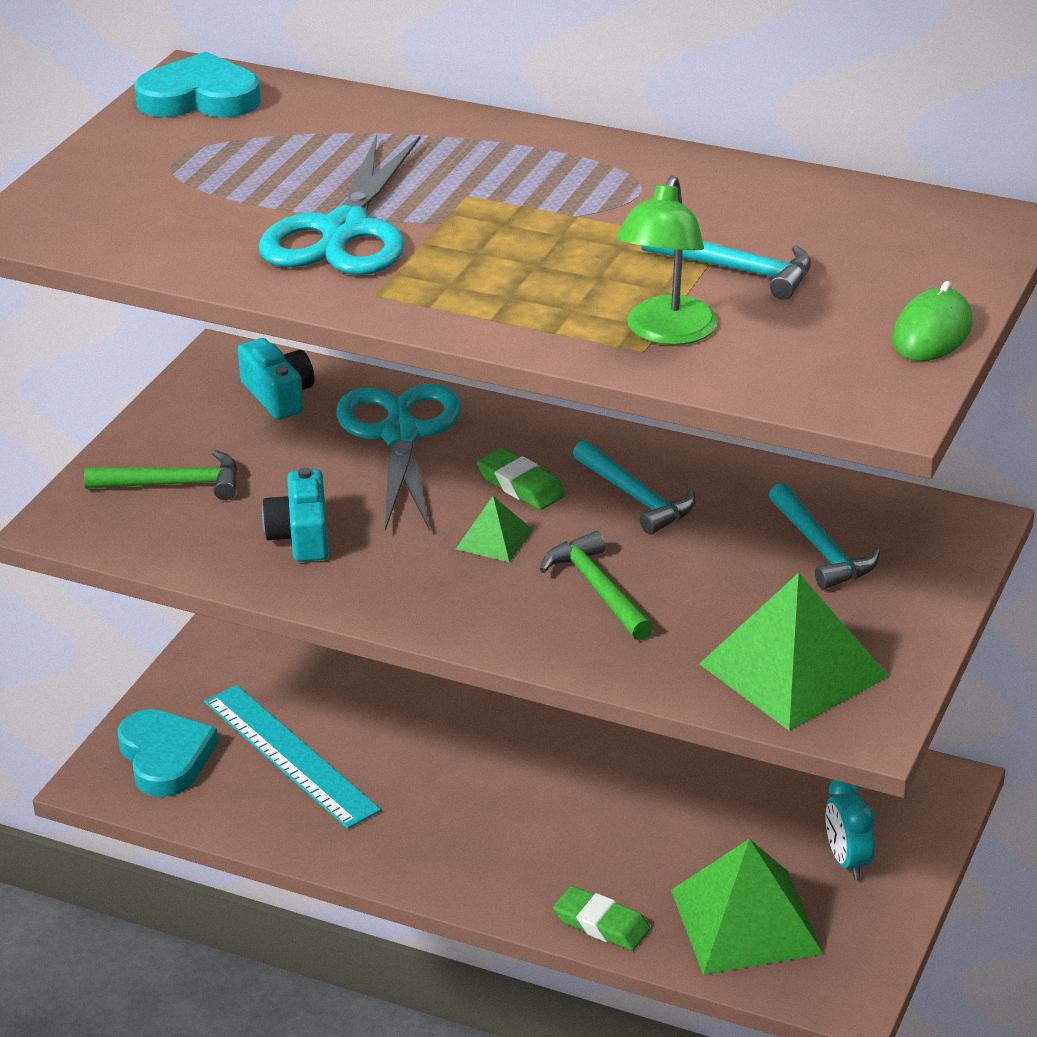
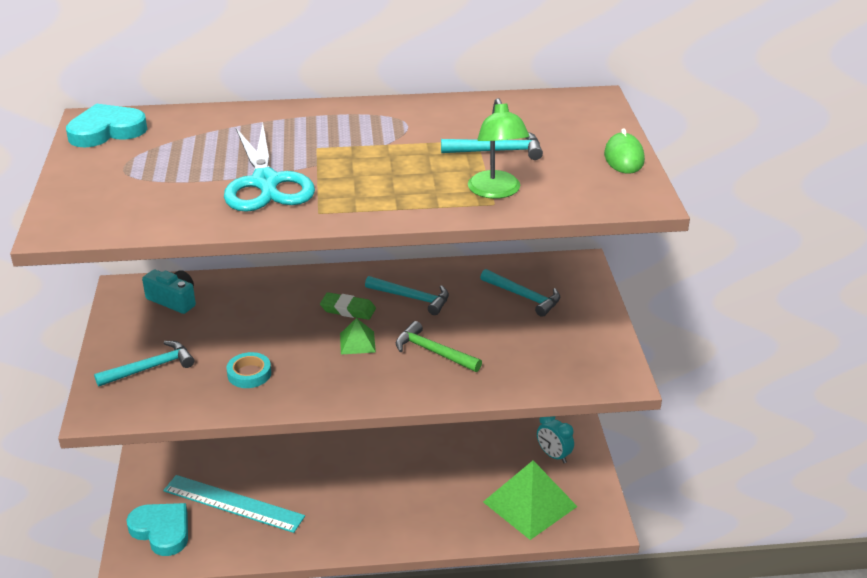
camera: 30 degrees left, 0 degrees up
green hammer [84,450,237,500] -> turquoise hammer [94,341,194,387]
turquoise camera [262,468,329,562] -> turquoise tape [226,352,271,388]
turquoise scissors [336,384,461,531] -> none
green eraser [553,886,651,951] -> none
green pyramid [700,573,889,731] -> none

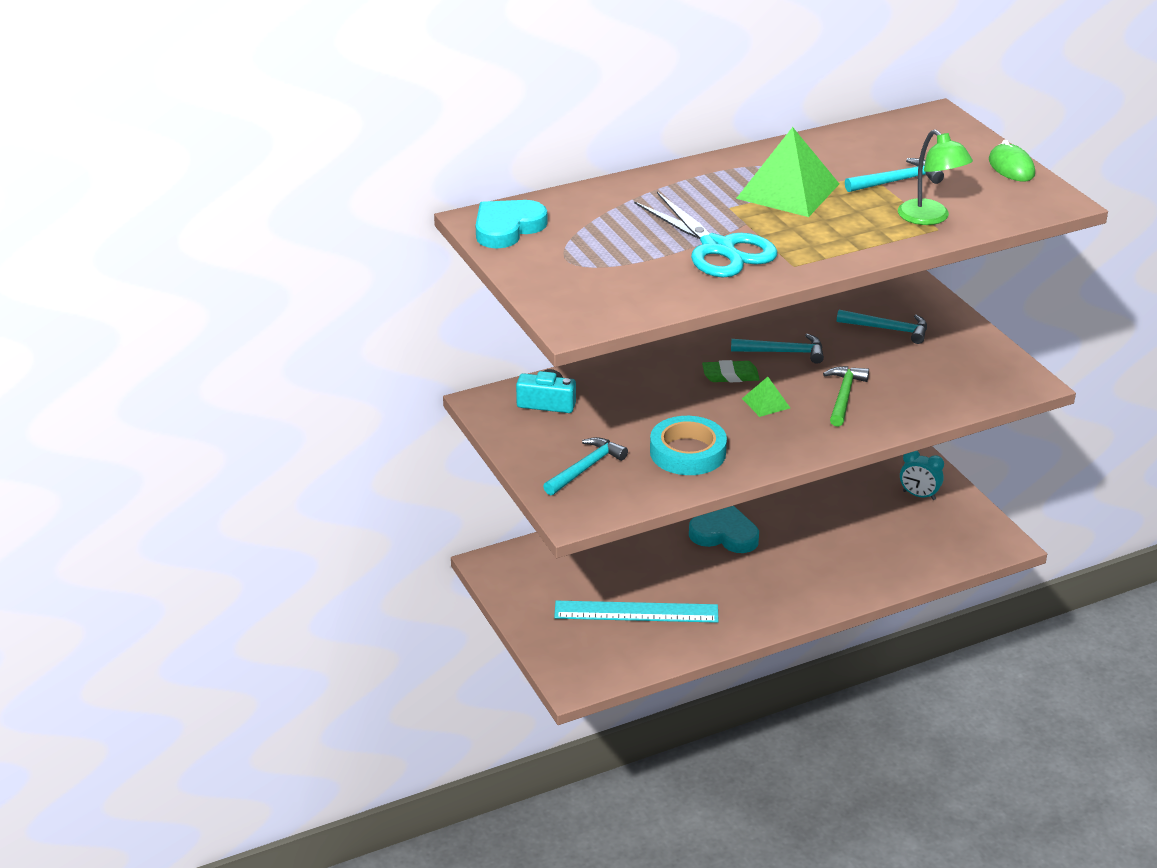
camera: 20 degrees left, 0 degrees up
turquoise heart [126,503,188,556] -> turquoise heart moved to [689,506,759,553]
turquoise tape [226,352,271,388] -> turquoise tape [650,416,727,475], size x1.68
green hammer [396,321,482,372] -> green hammer turned 90 degrees clockwise [823,366,869,427]
green pyramid [483,460,578,540] -> green pyramid moved to [736,127,839,217]

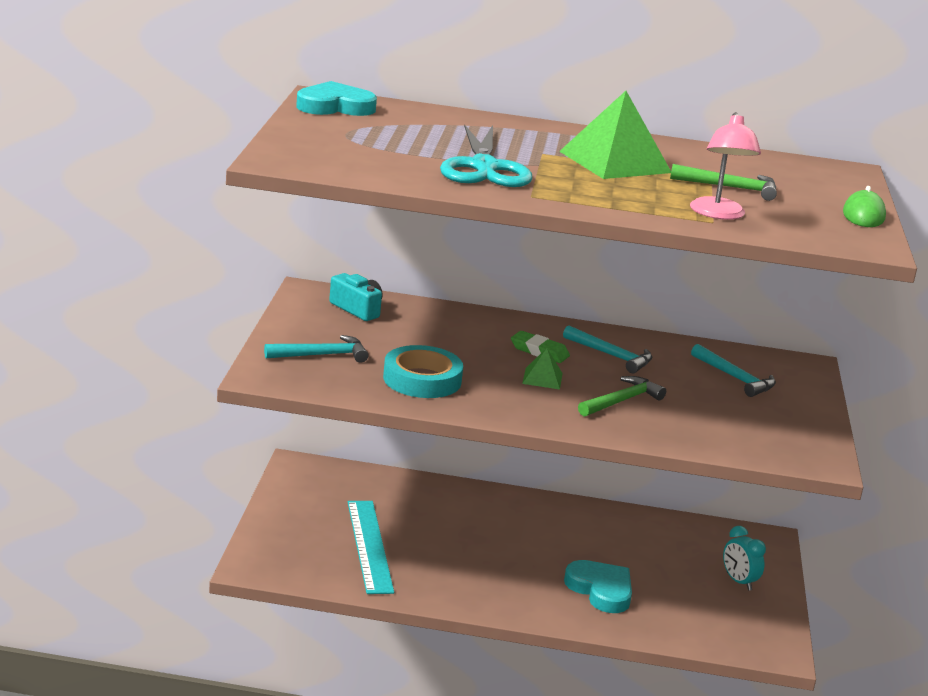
camera: 30 degrees right, 10 degrees down
turquoise ruler [554,601,719,623] -> turquoise ruler turned 45 degrees clockwise [348,501,394,594]
turquoise heart [689,506,759,553] -> turquoise heart moved to [564,560,632,613]
turquoise hammer [845,158,944,192] -> green hammer [670,164,777,201]
green lamp [898,129,973,225] -> pink lamp [690,112,761,220]

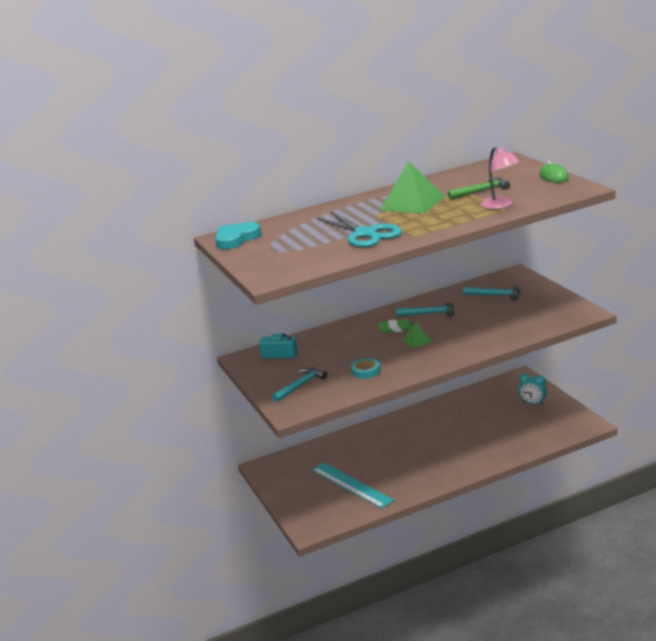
camera: 25 degrees left, 0 degrees up
turquoise tape [383,345,463,398] -> turquoise tape [351,358,381,379], size x0.60
turquoise heart [564,560,632,613] -> none
green hammer [578,376,666,416] -> none

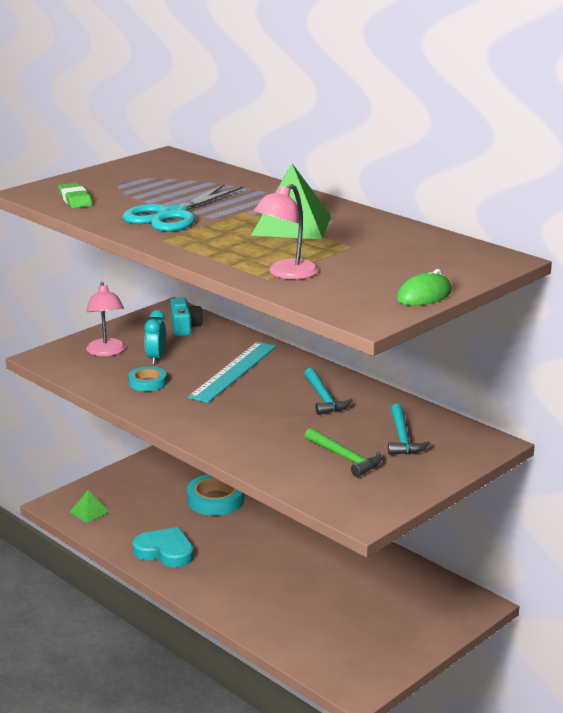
camera: 65 degrees right, 0 degrees up
turquoise heart [215,222,262,249] -> turquoise heart moved to [133,527,194,568]
turquoise hammer [272,368,327,402] -> pink lamp [86,282,125,356]
turquoise ruler [312,463,394,508] -> turquoise ruler moved to [188,342,276,403]
green eraser [378,319,413,333] -> green eraser moved to [58,183,92,208]
green pyramid [403,323,433,348] -> green pyramid moved to [70,491,109,523]
green hammer [448,178,510,200] -> green hammer moved to [305,428,382,477]
turquoise clock [519,373,547,405] -> turquoise clock moved to [145,310,166,365]
none -> turquoise tape [187,474,244,516]

